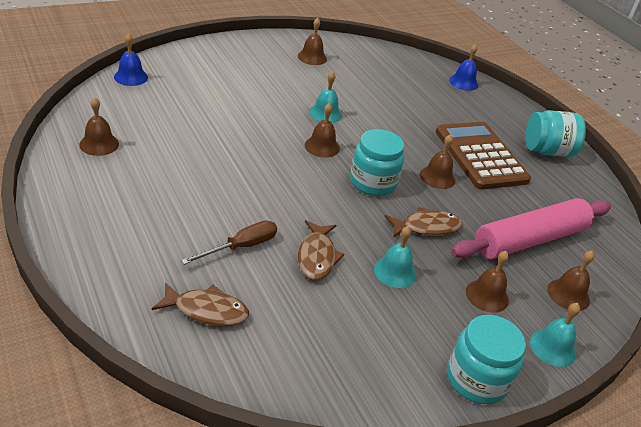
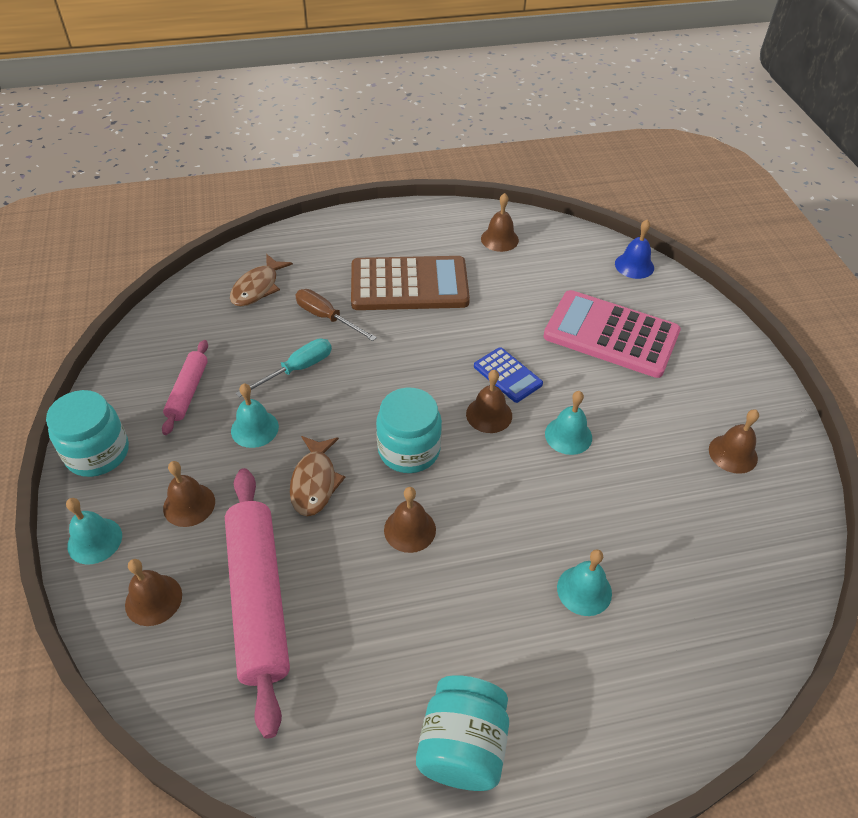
camera: 110 degrees right, 10 degrees up
brown screwdriver [181,220,277,265] -> brown screwdriver turned 150 degrees clockwise [295,289,377,341]
brown fish [298,220,344,280] -> turquoise screwdriver [236,339,332,397]
brown calculator [436,122,531,190] -> brown calculator moved to [351,256,470,310]
blue bell [449,44,478,91] -> none
none -> pink rolling pin [162,340,208,435]
none -> blue calculator [474,347,543,403]
none -> pink calculator [543,290,681,378]
none -> turquoise bell [557,549,612,616]

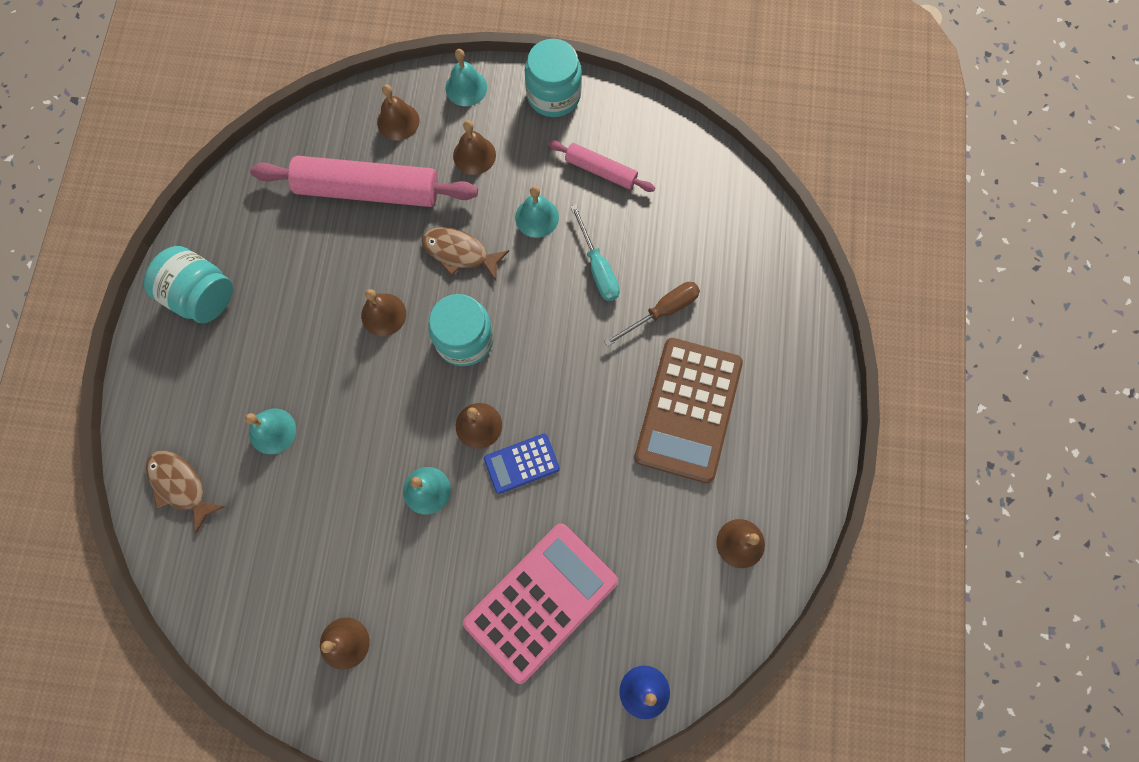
camera: 110 degrees right, 25 degrees up
brown fish [230,254,293,307] -> brown fish moved to [146,450,225,534]

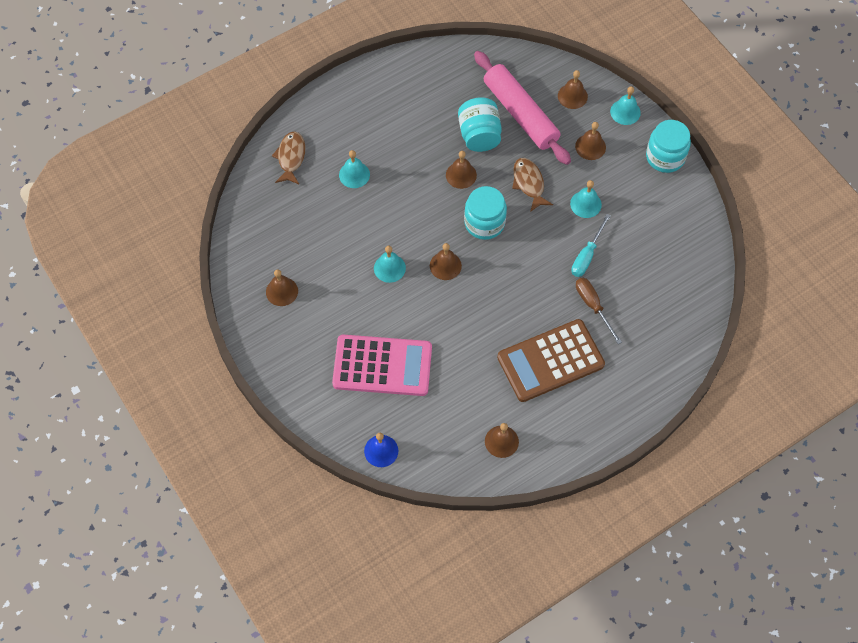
camera: 50 degrees right, 10 degrees down
turquoise jar [144,246,233,323] -> turquoise jar moved to [458,97,502,152]
blue calculator [484,434,560,494] -> none
pink rolling pin [548,140,655,192] -> none
brown screwdriver [604,282,700,347] -> brown screwdriver turned 135 degrees counterclockwise [576,278,622,344]

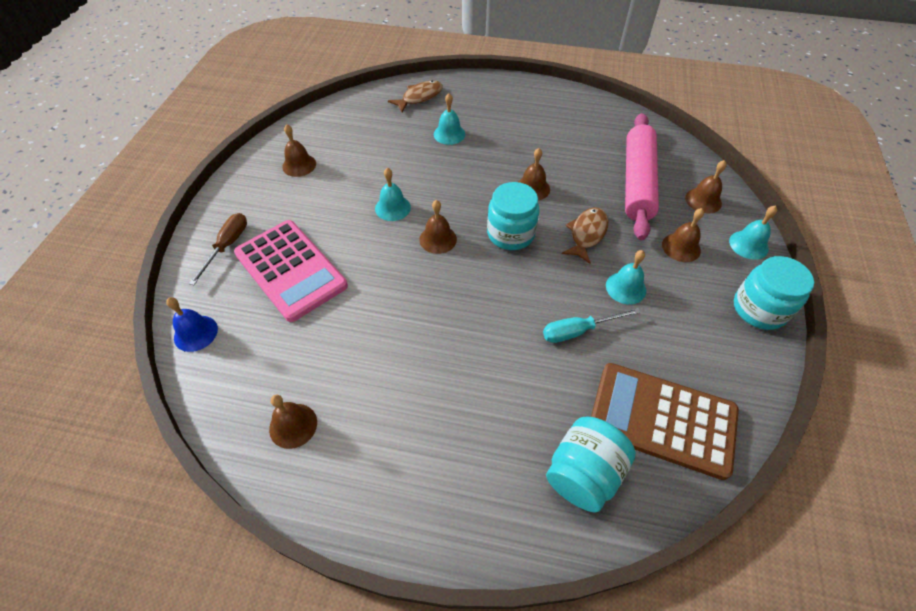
camera: 45 degrees right, 10 degrees down
turquoise jar [458,97,502,152] -> turquoise jar moved to [546,417,636,512]
brown calculator [497,319,605,402] -> brown calculator moved to [591,363,739,480]
brown screwdriver [576,278,622,344] -> brown screwdriver moved to [189,213,247,285]

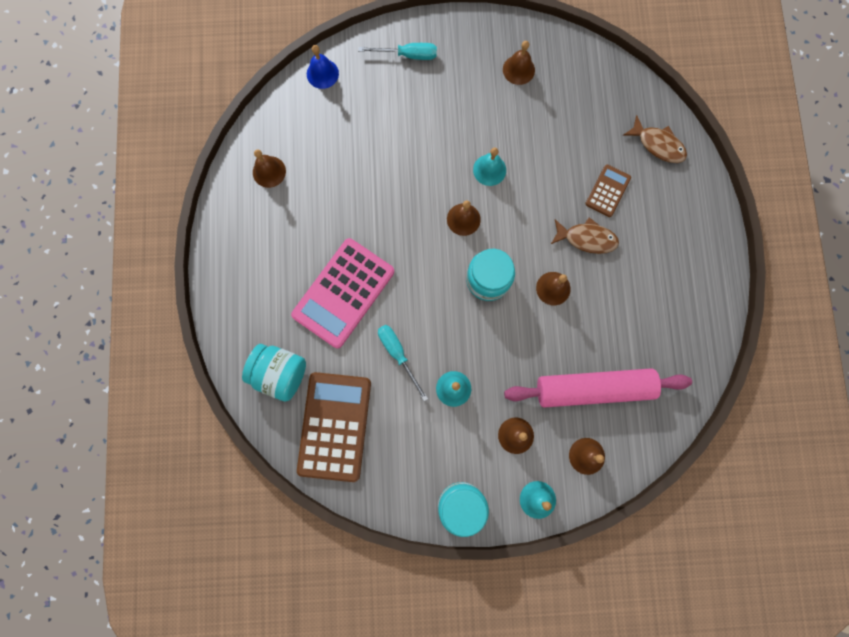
camera: 75 degrees right, 25 degrees up
brown screwdriver [189,213,247,285] -> turquoise screwdriver [358,43,437,60]
pink calculator [234,220,348,322] -> pink calculator moved to [291,238,394,348]
turquoise bell [434,93,465,145] -> brown calculator [585,165,631,217]
brown fish [562,207,608,264] -> brown fish moved to [551,218,619,254]

